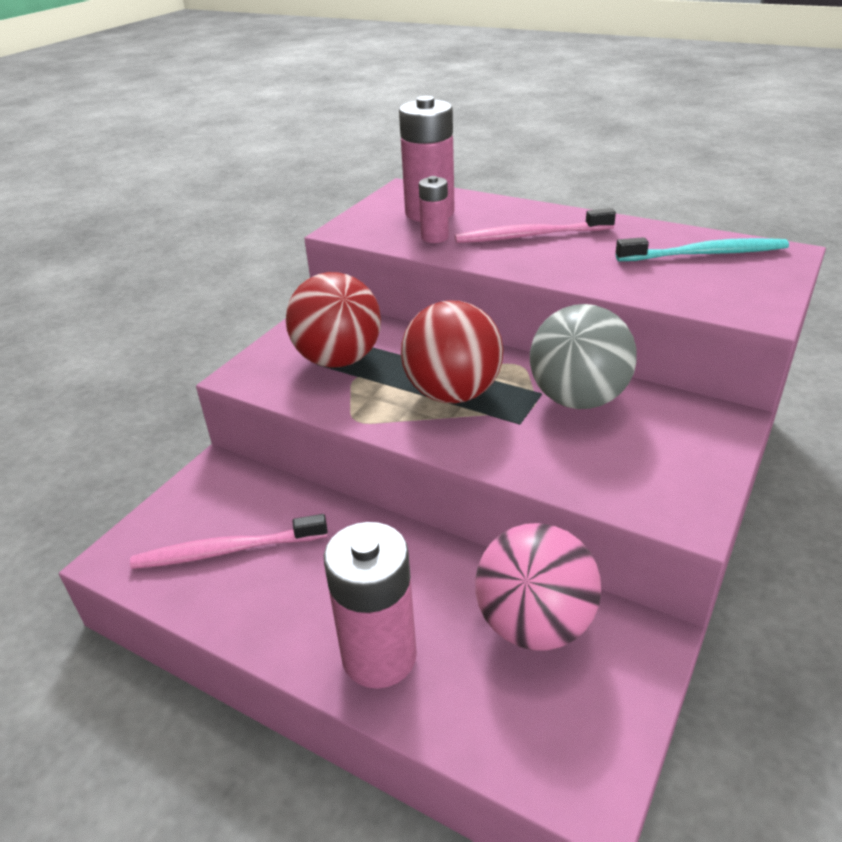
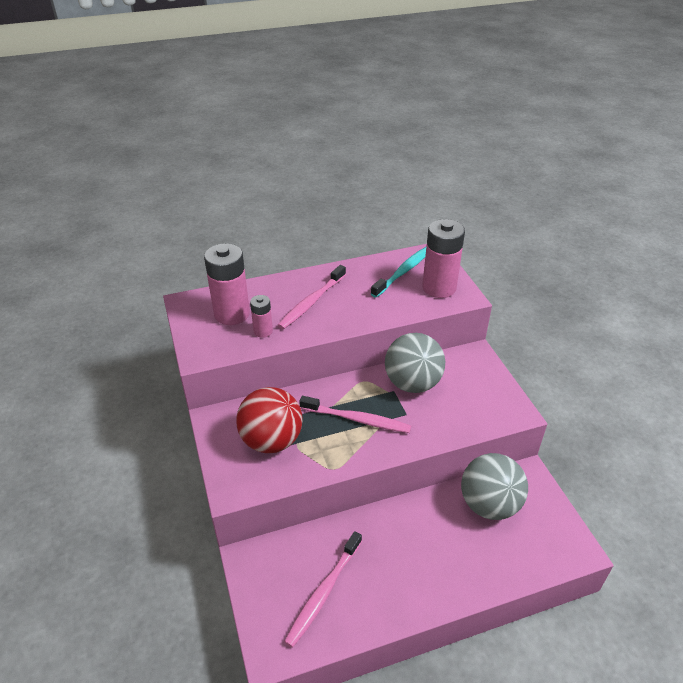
camera: 50 degrees left, 5 degrees up
pink battery [324,522,417,689] -> pink battery moved to [422,219,465,298]
red ball [401,300,503,403] -> pink toothbrush [299,396,411,433]
pink ball [475,523,601,650] -> grey ball [461,453,528,520]

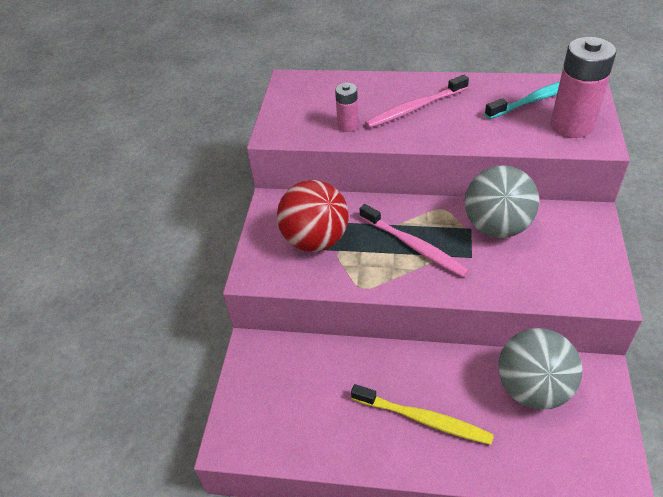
camera: 30 degrees right, 5 degrees up
pink battery [204,243,250,325] -> none
pink toothbrush [284,531,362,648] -> none
none -> yellow toothbrush [351,384,494,445]

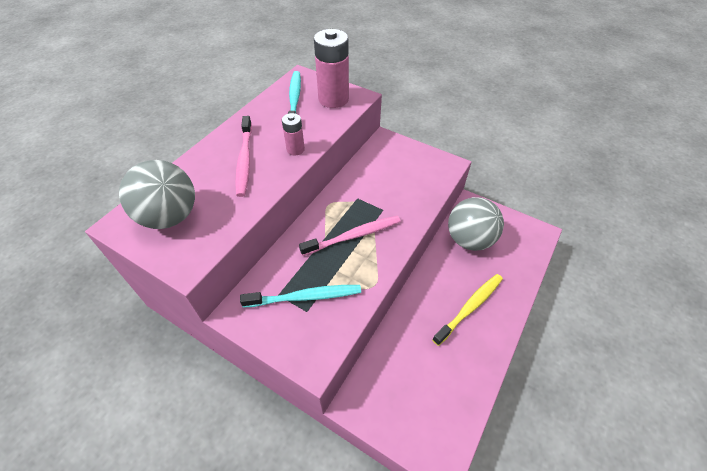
camera: 70 degrees left, 5 degrees up
red ball [277,180,349,252] -> turquoise toothbrush [240,285,361,308]
pink battery [335,83,359,132] -> pink battery moved to [282,113,305,155]
grey ball [465,165,539,238] -> grey ball moved to [119,160,195,229]

